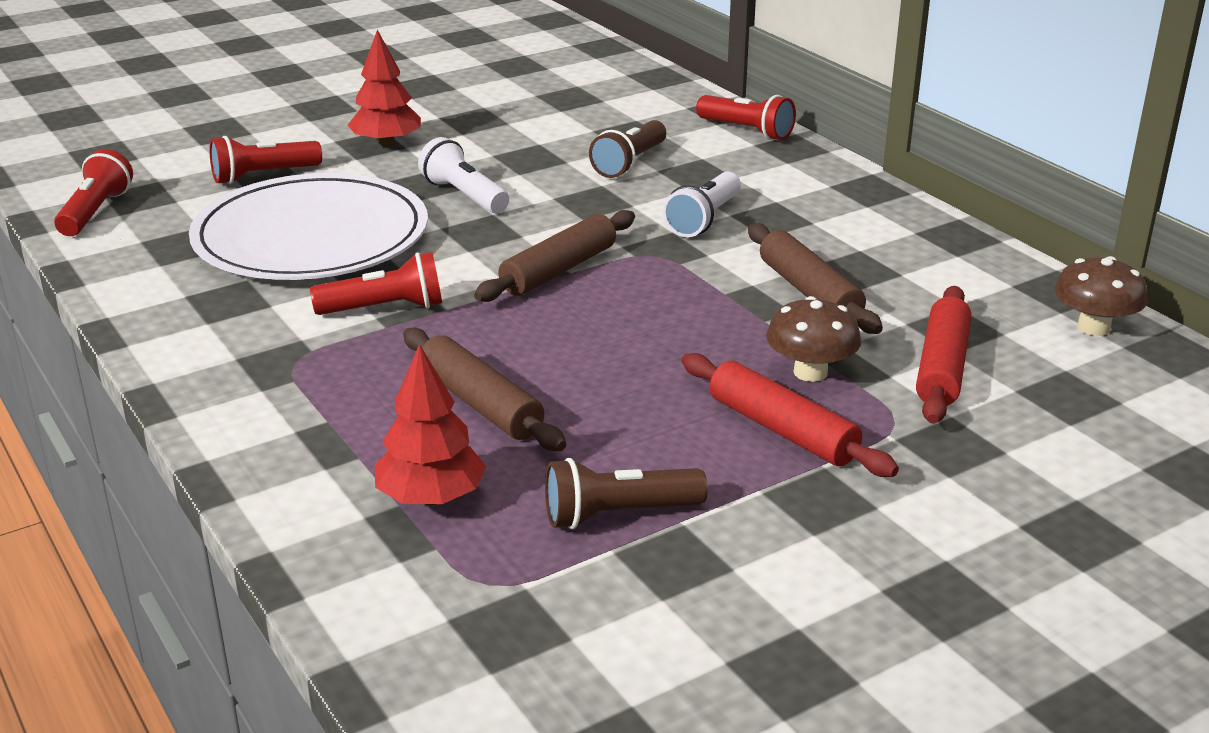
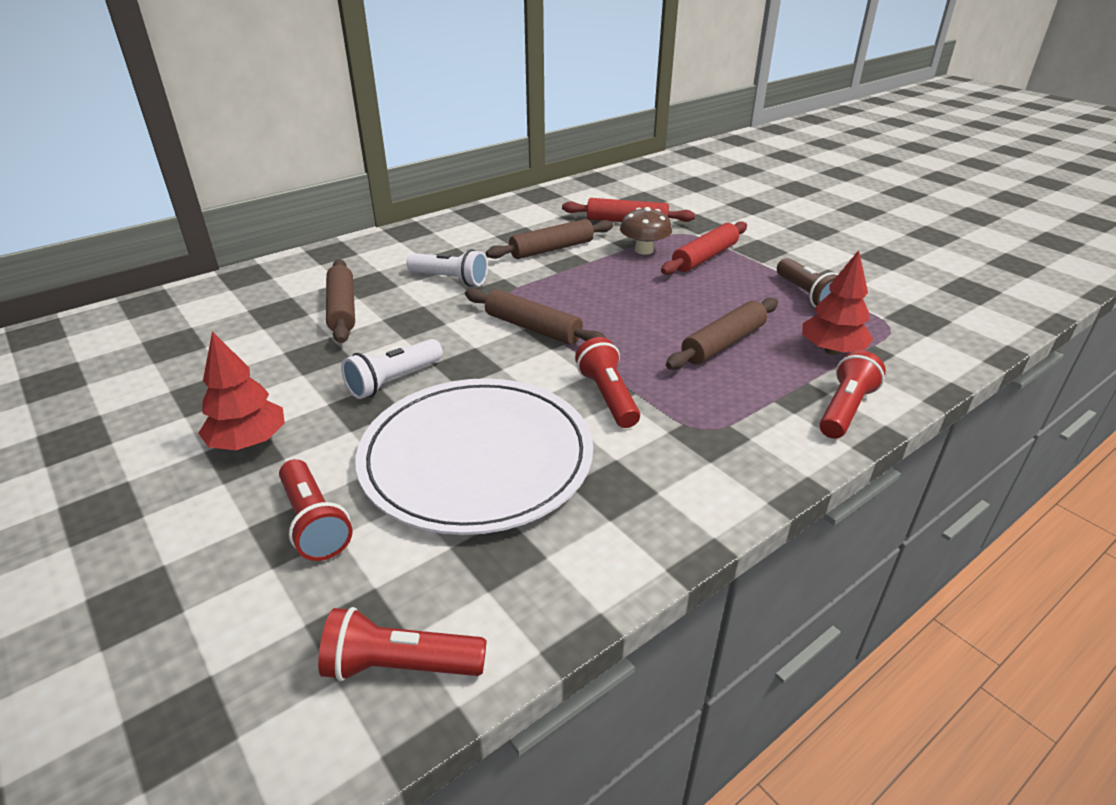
camera: 95 degrees left, 5 degrees up
brown flashlight [589,120,666,178] -> brown rolling pin [326,259,355,343]
red flashlight [696,95,796,140] -> red flashlight moved to [819,350,886,439]
brown mushroom [1054,256,1148,336] -> none

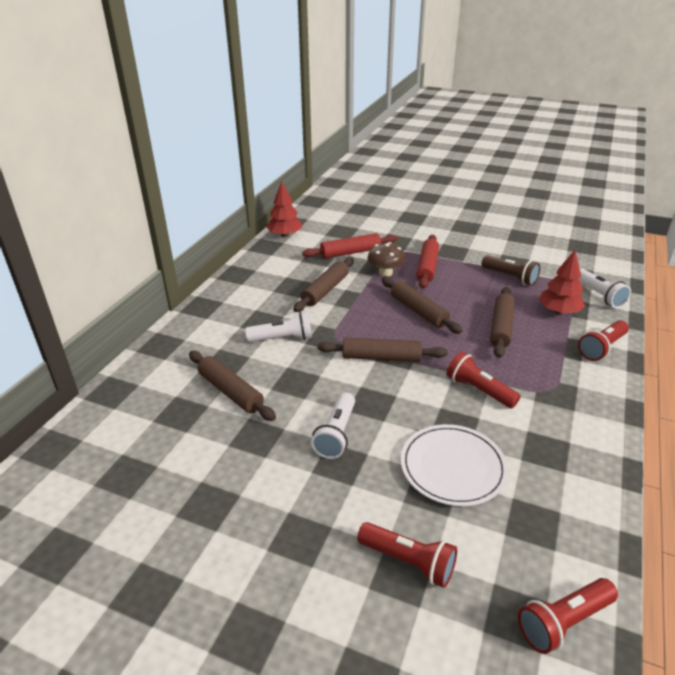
camera: 30 degrees left, 0 degrees up
red tree [198,331,285,450] -> red tree moved to [266,181,302,237]
white plate [356,378,593,535] -> white plate [401,424,508,506], size x0.63
red flashlight [819,350,886,439] -> red flashlight turned 135 degrees counterclockwise [578,320,629,361]
none -> brown rolling pin [381,277,463,334]
none -> white flashlight [579,269,631,308]

